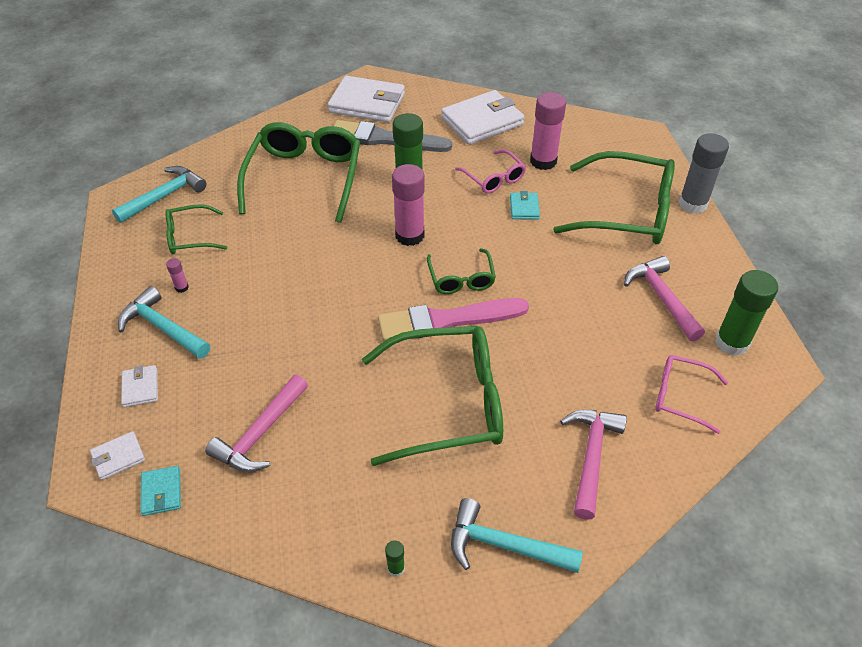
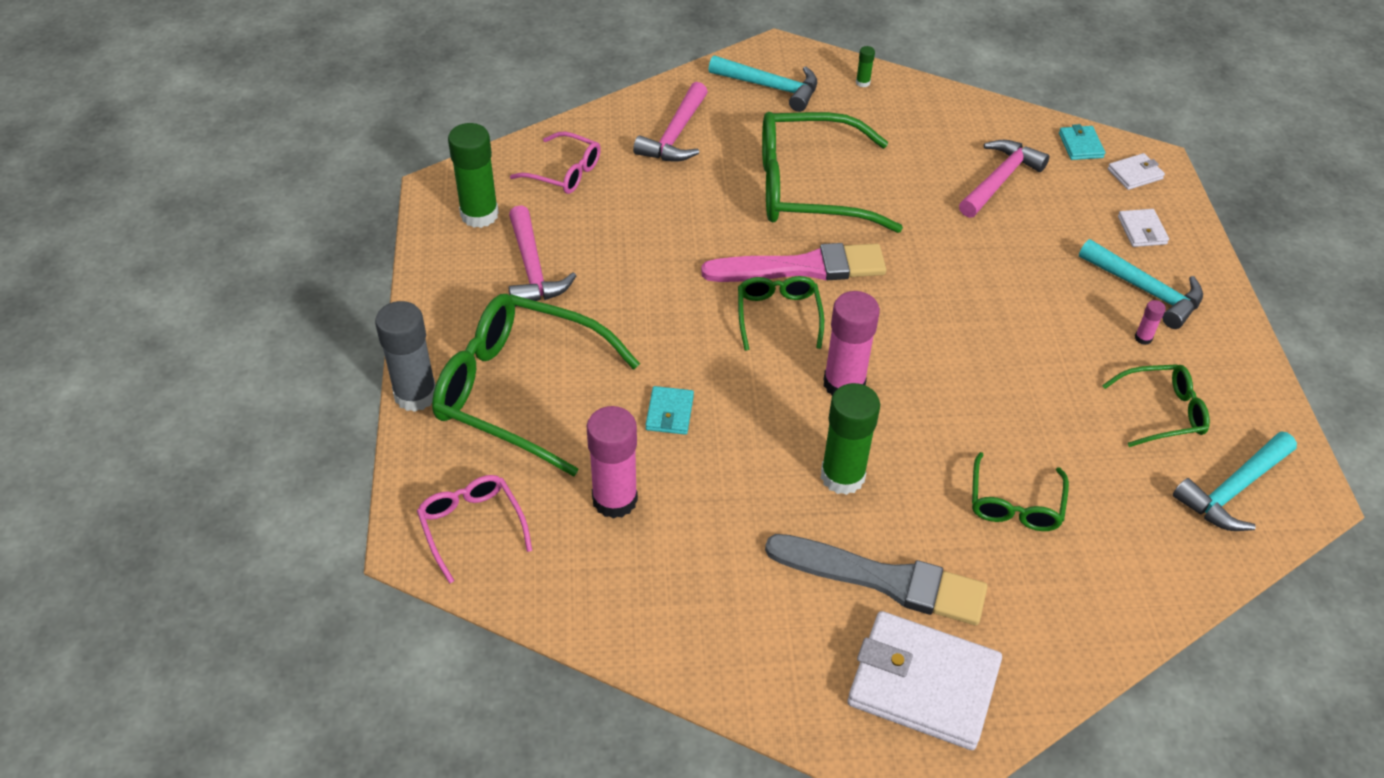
camera: 175 degrees left, 0 degrees up
green glasses [237,122,360,223] -> green glasses [972,452,1069,531], size x0.51
white wallet [441,90,524,145] -> none
pink glasses [455,149,526,193] -> pink glasses moved to [417,475,532,584]

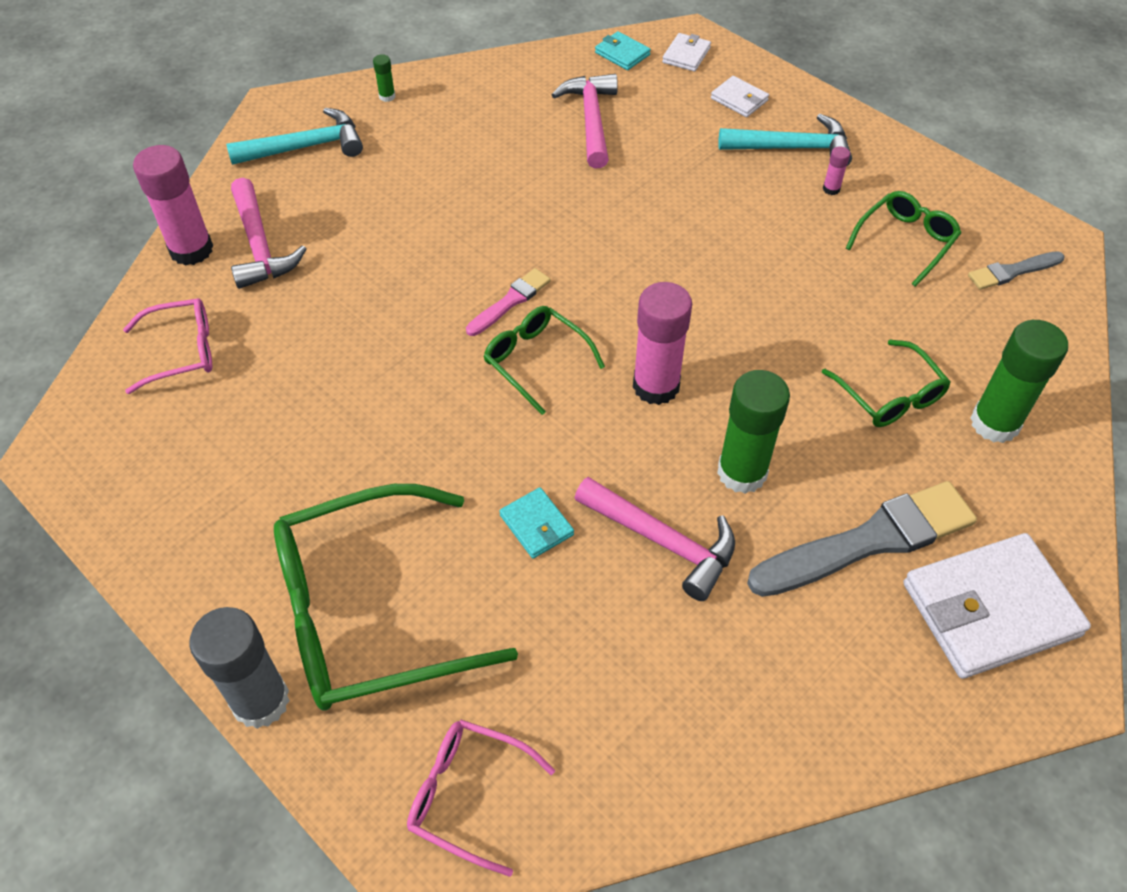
camera: 40 degrees left, 5 degrees up
green glue stick [448,123,499,228] -> green glue stick moved to [970,320,1068,443]
pink hammer [509,205,576,307] -> pink hammer moved to [575,477,735,601]
pink glue stick [587,406,638,519] -> pink glue stick moved to [133,145,213,266]
pink brush [701,243,886,282] -> pink brush [466,268,551,336], size x0.51
green glasses [762,112,903,233] -> none
turquoise hammer [1173,432,1297,531] -> grey brush [968,251,1064,290]

